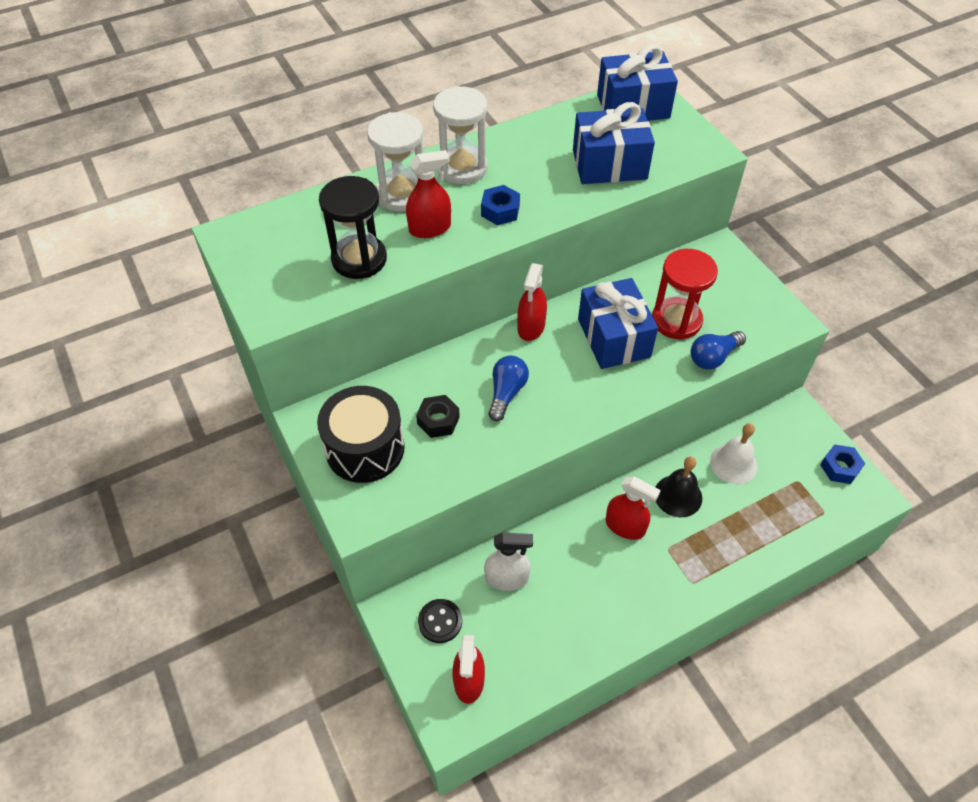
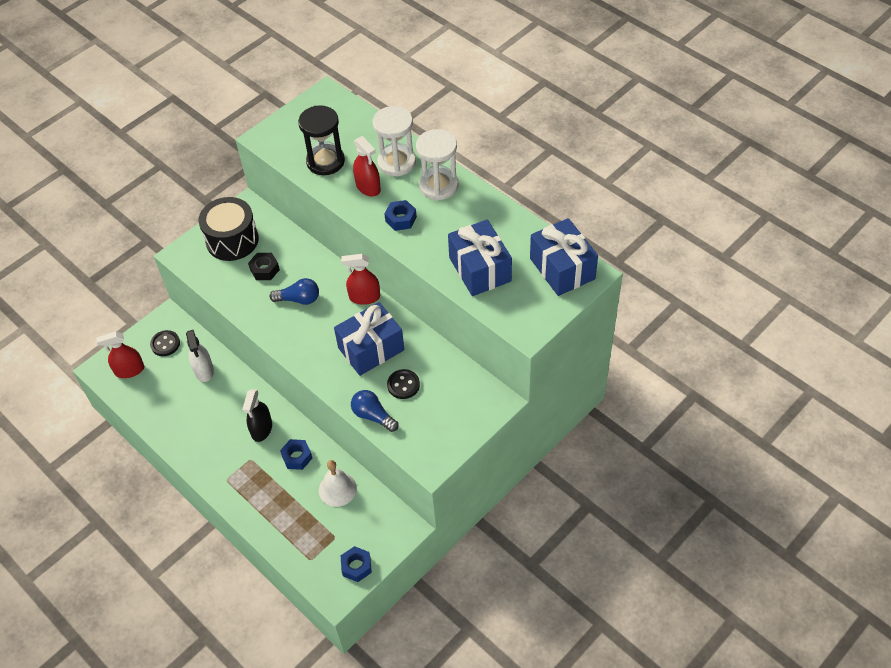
camera: 75 degrees right, 0 degrees up
red spray bottle [606,476,661,540] -> black spray bottle [242,389,272,442]
red hourglass [652,249,718,340] -> black button [387,369,420,399]
black bell [656,456,702,517] -> blue nut [280,439,312,470]

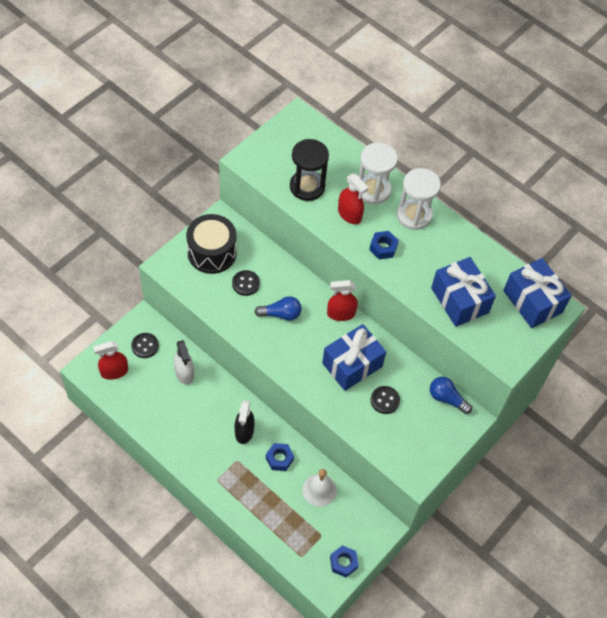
camera: 10 degrees left, 5 degrees up
black nut [248,253,280,280] -> black button [232,270,260,296]
blue light bulb [351,390,398,432] -> blue light bulb moved to [430,377,472,414]

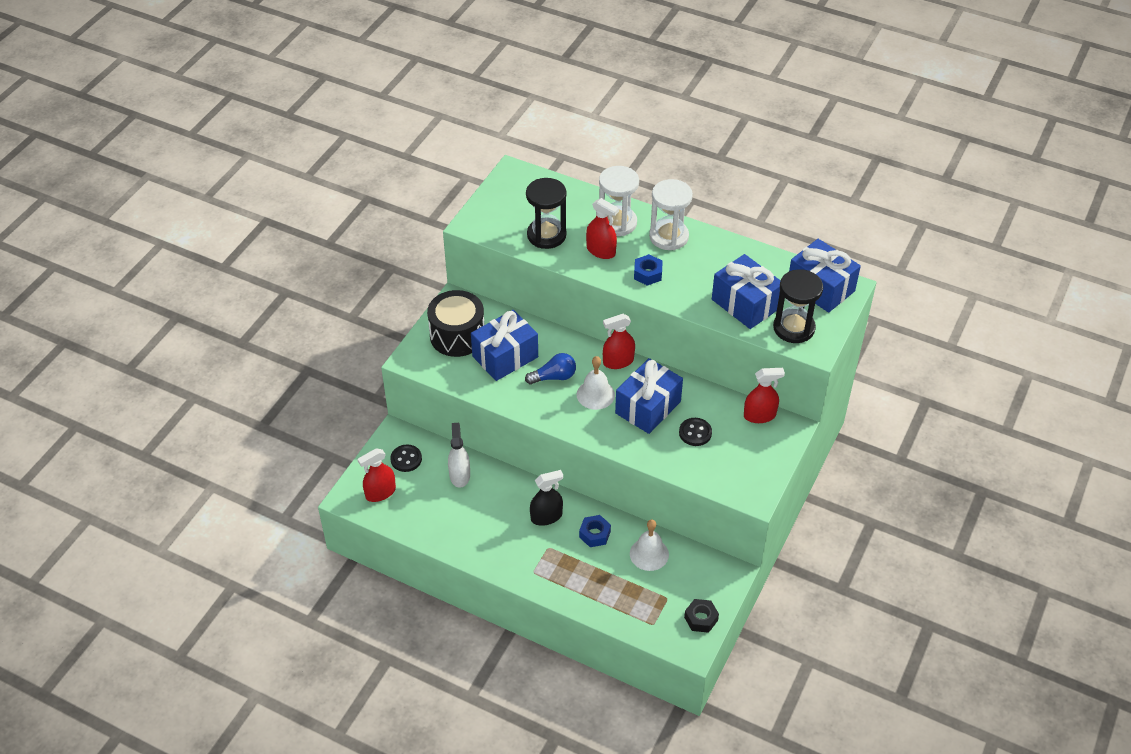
camera: 10 degrees left, 10 degrees down
white spray bottle [174,340,194,385] -> white spray bottle turned 150 degrees counterclockwise [448,423,470,488]
black button [232,270,260,296] -> blue gift [471,310,538,381]
black spray bottle [235,400,255,444] -> black spray bottle turned 105 degrees counterclockwise [530,470,563,526]
blue nut [330,545,359,577] -> black nut [684,599,719,633]
blue light bulb [430,377,472,414] -> red spray bottle [744,368,785,423]
none -> white bell [577,356,615,410]
none -> black hourglass [773,269,823,343]

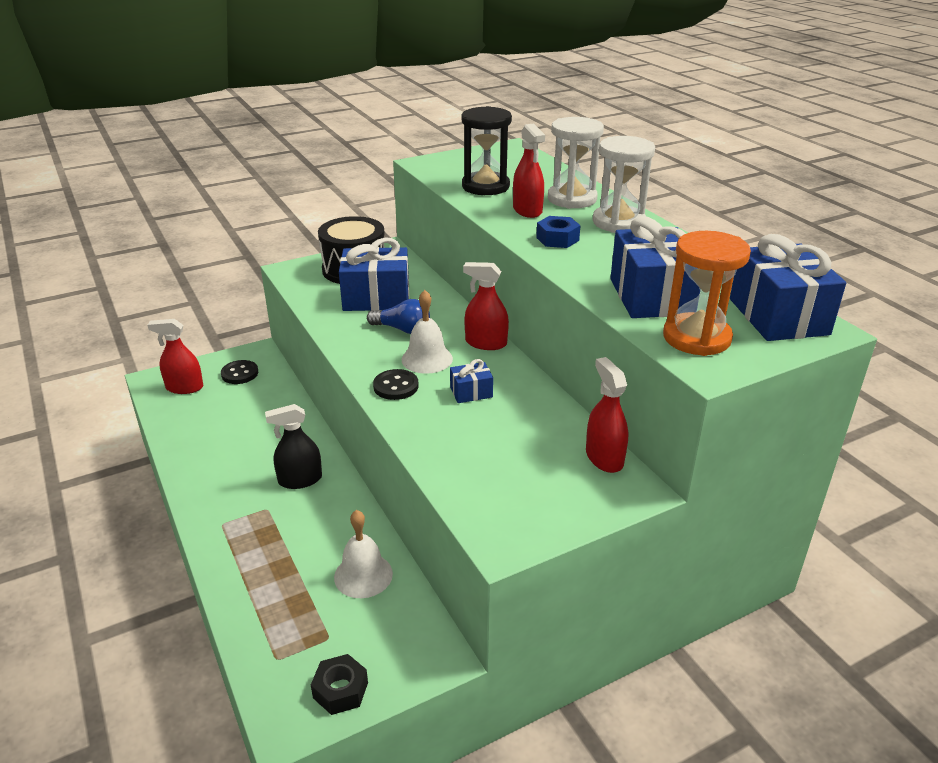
camera: 35 degrees right, 15 degrees down
white spray bottle [448,423,470,488] -> none
black spray bottle [530,470,563,526] -> black spray bottle turned 150 degrees clockwise [265,404,322,489]
blue nut [579,515,611,547] -> none
blue gift [615,358,683,434] -> blue gift [450,359,493,403], size x0.48
black button [679,418,712,446] -> black button moved to [373,369,419,400]
red spray bottle [744,368,785,423] -> red spray bottle turned 135 degrees counterclockwise [586,357,628,473]
black hourglass [773,269,823,343] -> orange hourglass [663,231,751,356]

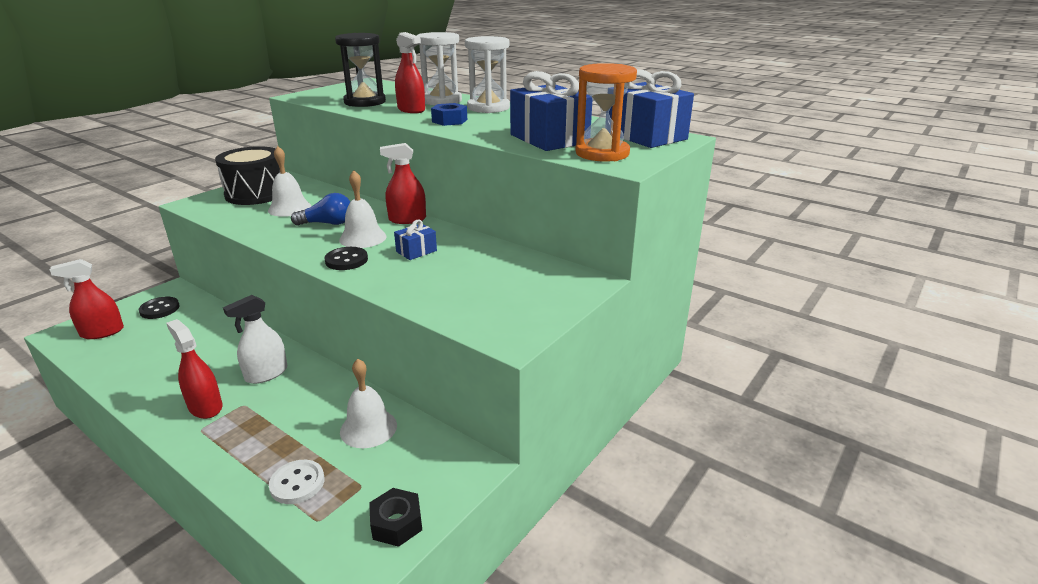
camera: 25 degrees left, 5 degrees down
black spray bottle [265,404,322,489] -> white spray bottle [223,295,287,384]
blue gift [339,237,409,311] -> white bell [268,146,311,217]
red spray bottle [586,357,628,473] -> red spray bottle moved to [166,319,223,419]
none -> white button [269,460,324,504]

